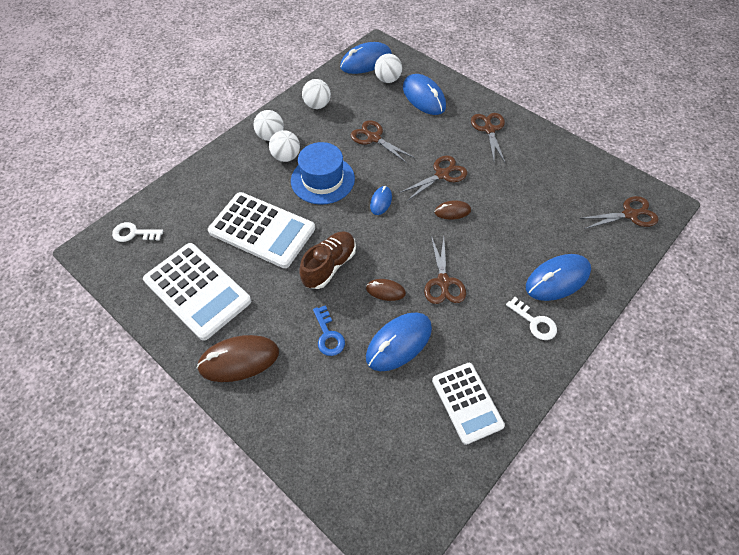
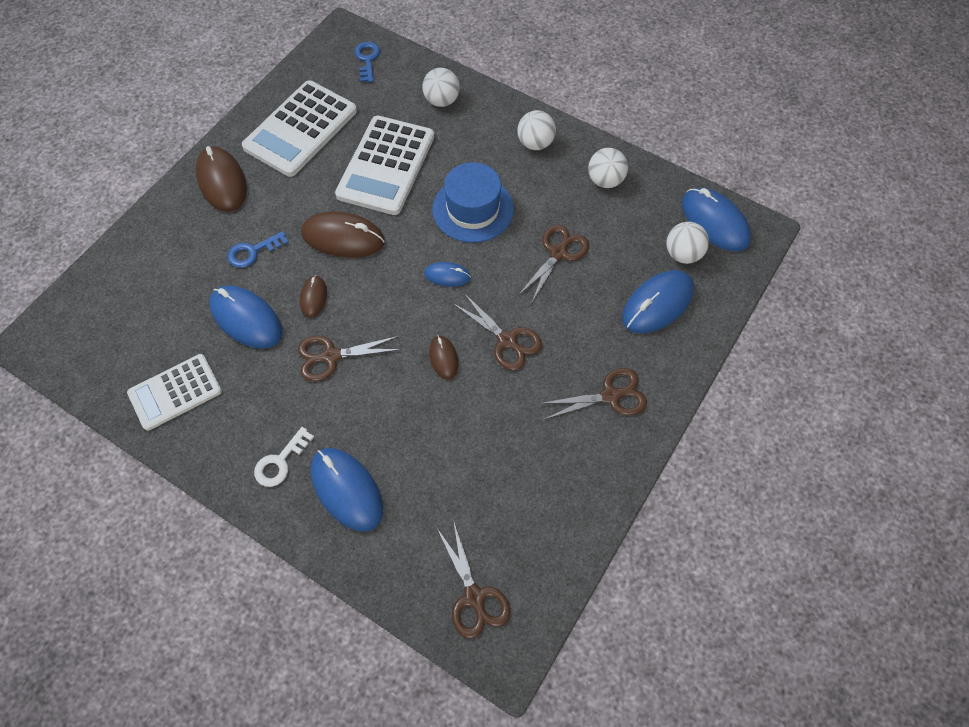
camera: 80 degrees right, 5 degrees up
white key [112,222,163,242] -> blue key [354,42,380,82]
white ball [269,130,300,162] -> white ball moved to [422,68,460,107]
brown shoe [299,231,356,289] -> brown mouse [301,212,385,258]

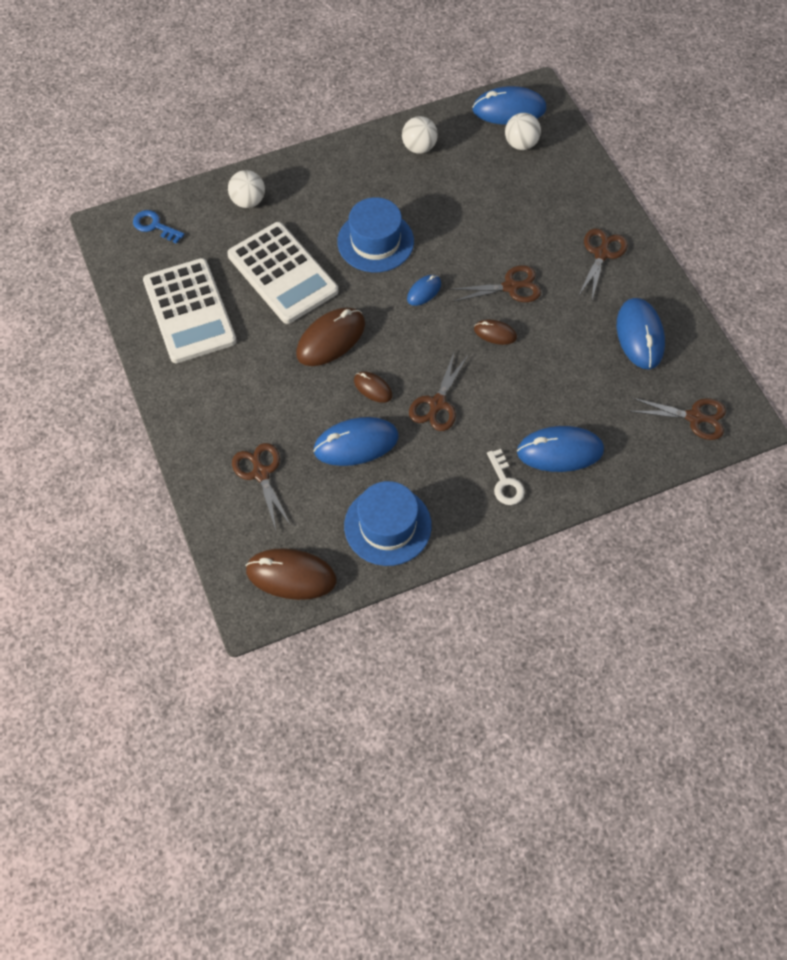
camera: 55 degrees left, 0 degrees up
white calculator [127,354,222,431] -> blue hat [344,481,432,566]
brown mouse [196,146,247,212] -> brown mouse moved to [245,548,337,600]
blue key [227,231,289,268] -> none
white ball [517,110,556,150] -> none
brown scissors [519,225,589,304] -> brown scissors moved to [232,443,291,530]
blue mouse [622,270,694,334] -> blue mouse moved to [617,298,665,369]

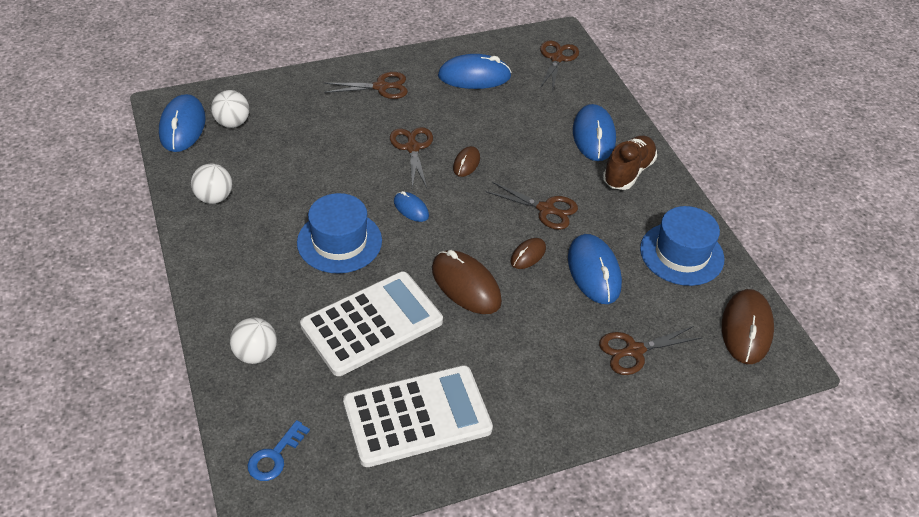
camera: 90 degrees left, 15 degrees down
white key [487,449,525,505] -> brown shoe [603,136,657,190]
brown scissors [579,228,628,299] -> brown scissors turned 150 degrees clockwise [324,72,408,99]

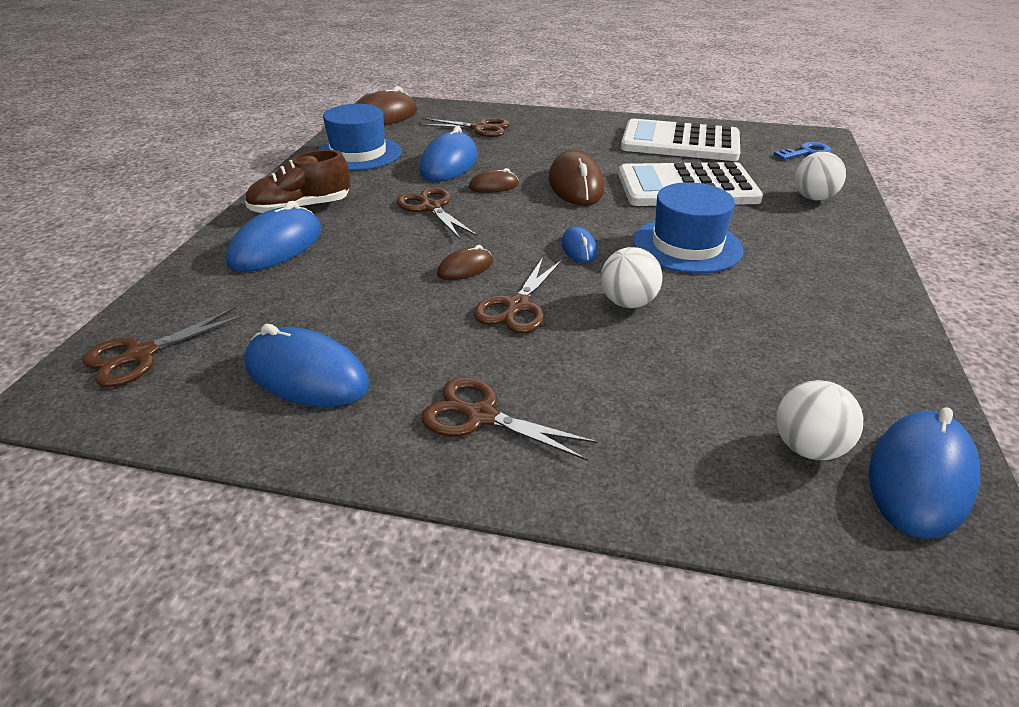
camera: 145 degrees left, 10 degrees down
white ball [191,164,232,204] -> white ball moved to [601,247,663,308]

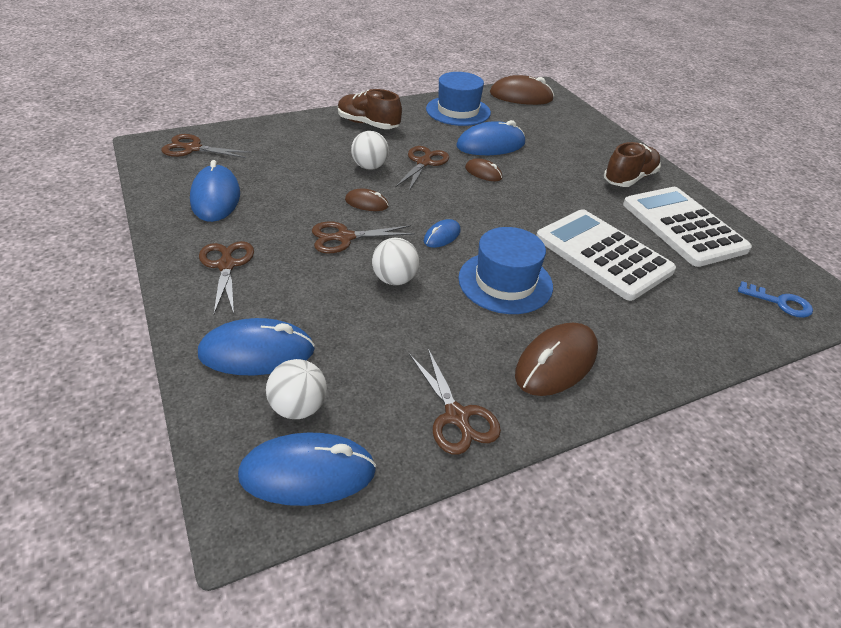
camera: 50 degrees right, 5 degrees up
blue mouse [226,201,322,272] -> blue mouse moved to [198,318,315,375]
brown scissors [419,118,510,137] -> brown scissors moved to [409,349,501,455]
brown mouse [549,150,604,206] -> brown mouse moved to [515,323,598,396]
white ball [794,152,846,200] -> white ball moved to [351,131,389,170]
none -> brown shoe [604,142,661,187]

